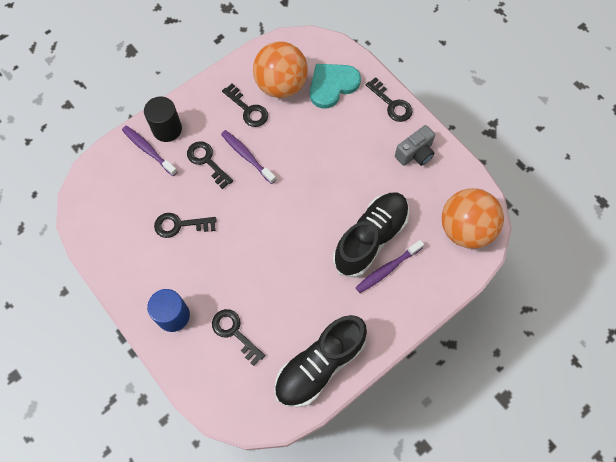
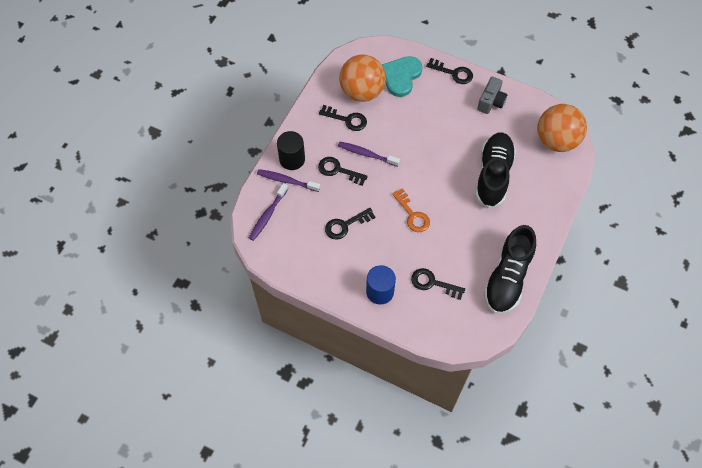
camera: 25 degrees left, 5 degrees down
purple toothbrush [356,240,424,293] -> purple toothbrush moved to [249,183,288,241]
none -> orange key [392,188,430,232]

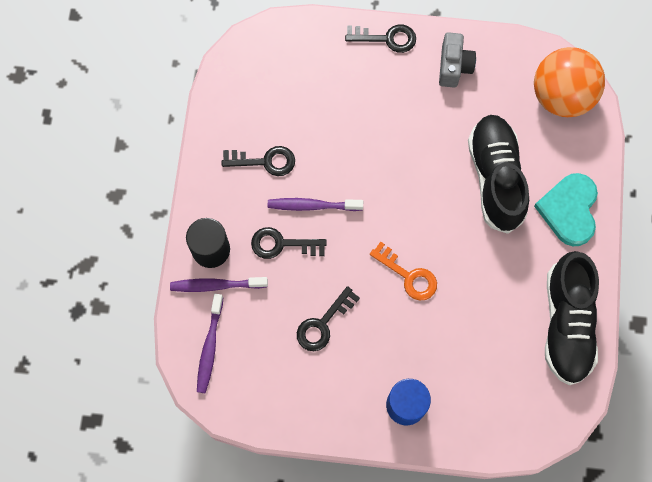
camera: 20 degrees left, 10 degrees up
orange ball [339,55,386,102] -> none
turquoise heart [382,56,422,97] -> turquoise heart moved to [534,173,598,246]
black key [411,268,465,300] -> none

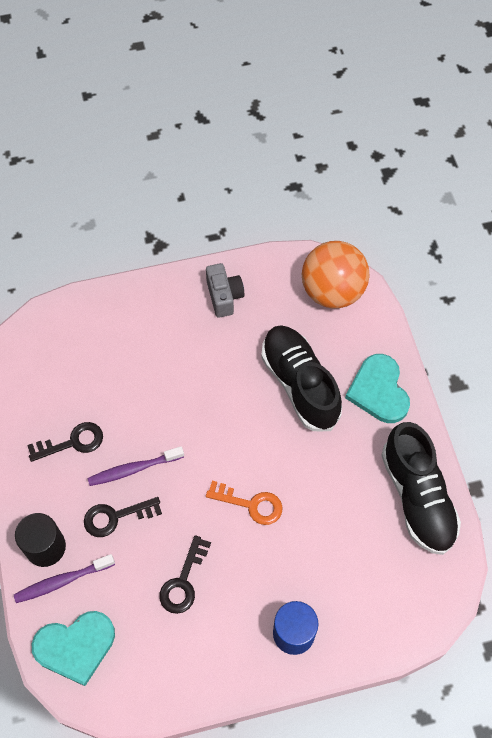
camera: 20 degrees left, 10 degrees down
purple toothbrush [197,294,223,393] -> turquoise heart [32,611,115,686]
black key [345,24,416,53] -> none

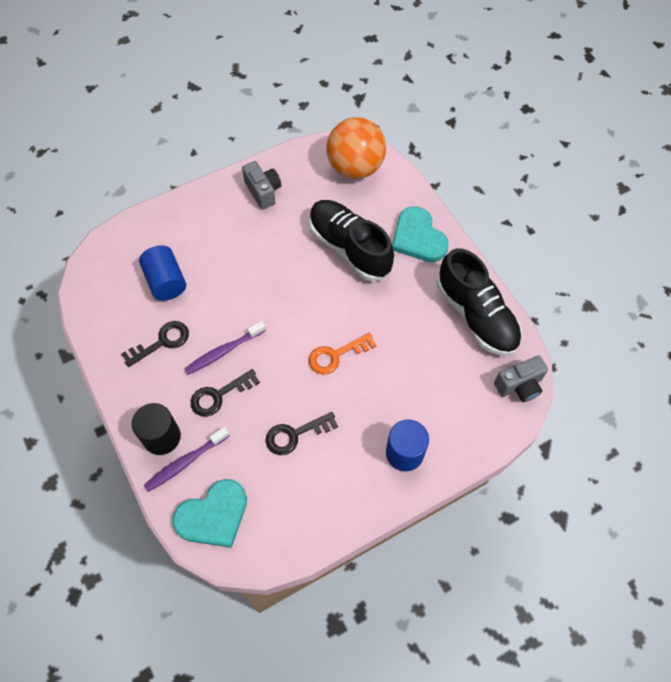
camera: 15 degrees left, 0 degrees up
black key [159,535,211,614] -> black key turned 60 degrees clockwise [266,412,338,455]
orange key [206,481,282,525] -> orange key turned 150 degrees clockwise [309,333,376,375]
none -> blue cylinder [139,245,186,301]
none -> grey camera [494,356,548,402]

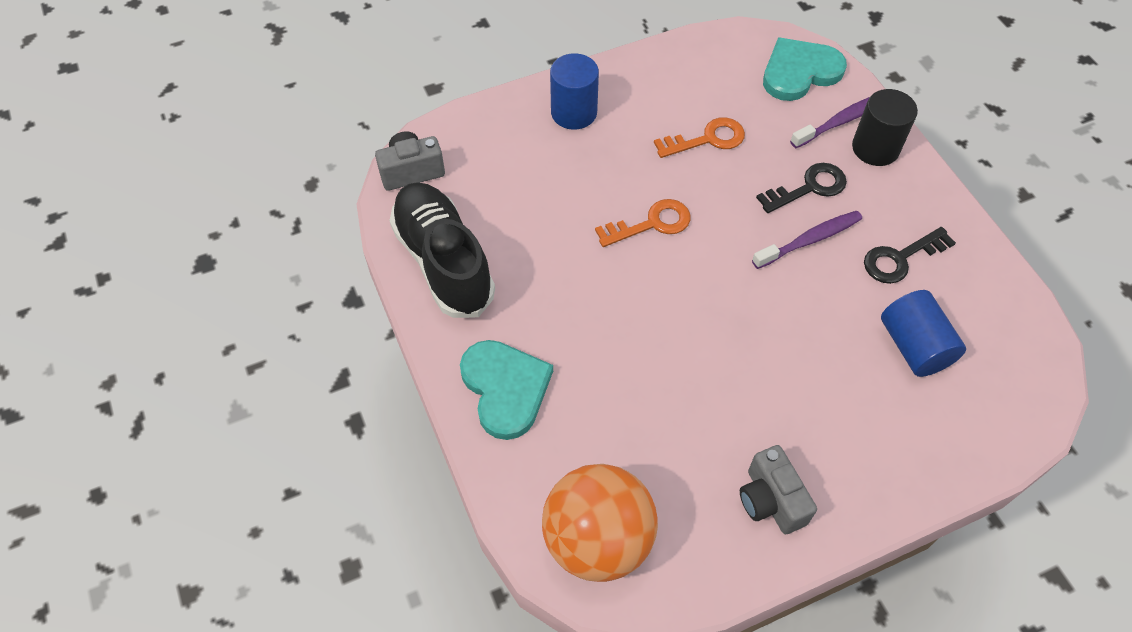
camera: 175 degrees left, 5 degrees down
black key [266,412,338,455] -> orange key [654,117,745,158]
black shoe [309,200,394,281] -> none

